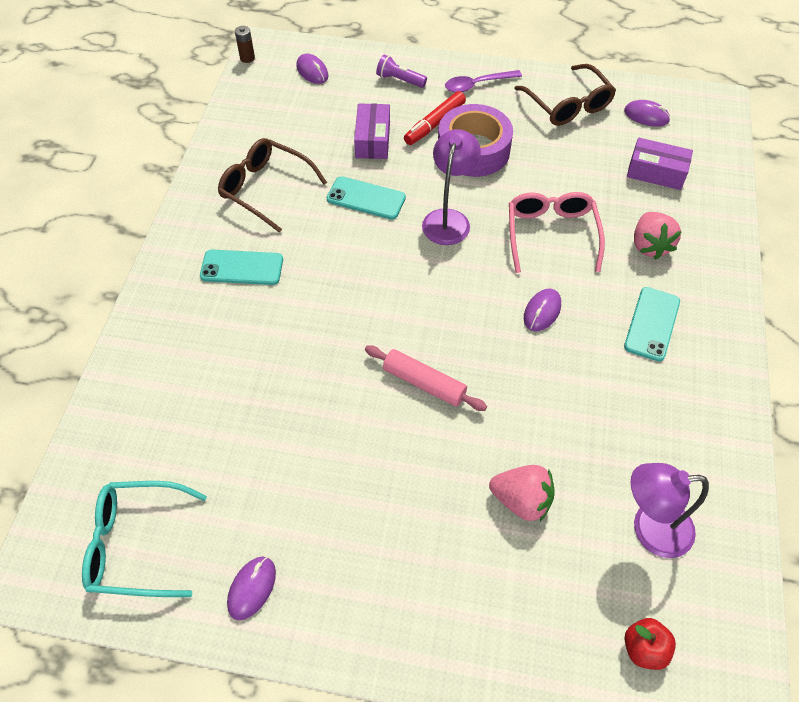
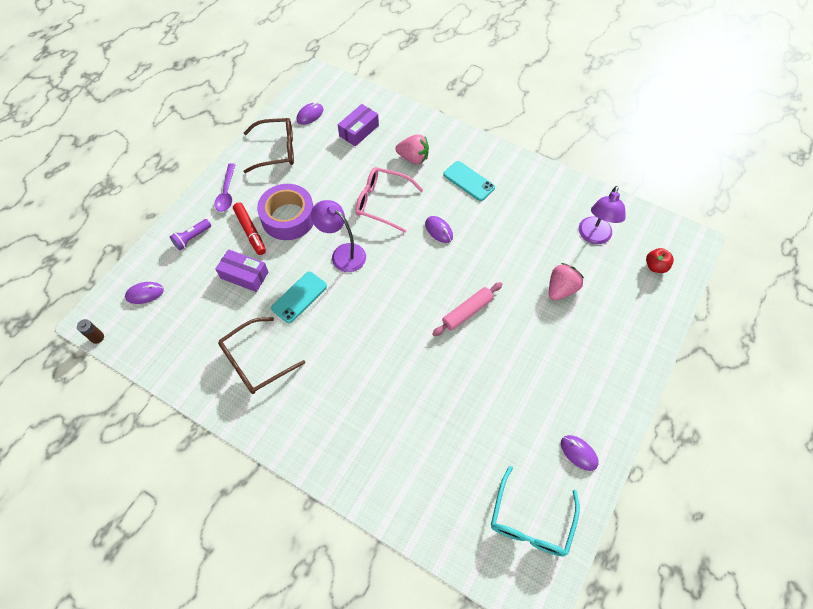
camera: 70 degrees left, 5 degrees up
turquoise phone [200,250,283,285] -> none

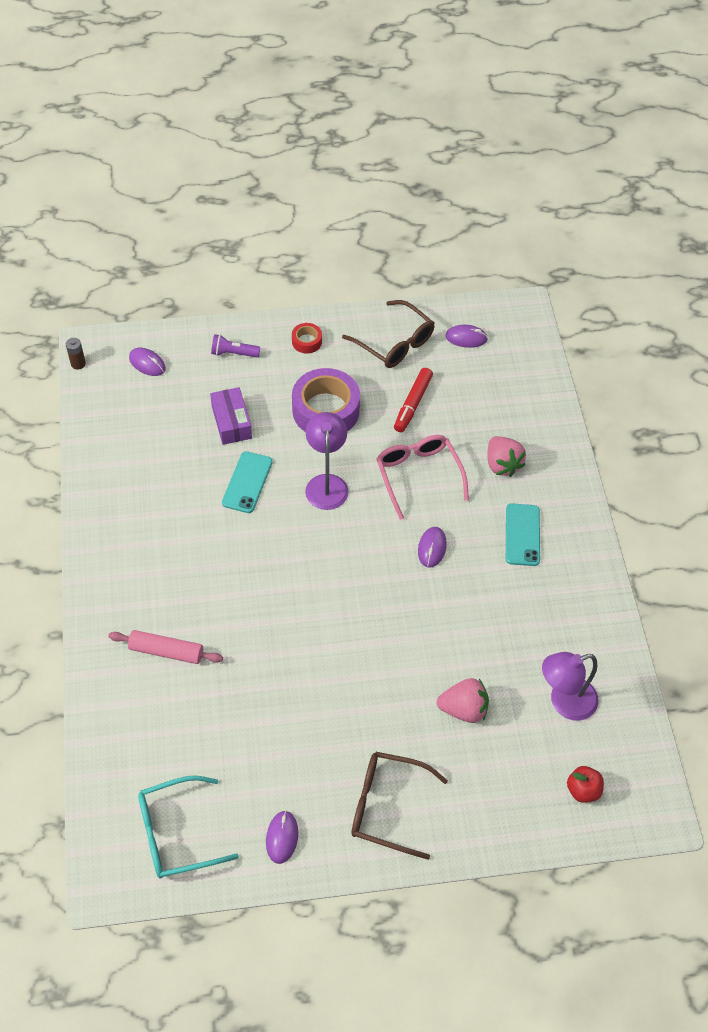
camera: 50 degrees right, 5 degrees down
purple spoon [215,163,236,212] -> red tape [292,323,322,354]
brown glasses [218,317,305,394] -> brown glasses moved to [351,752,448,860]
red marker [233,202,266,255] -> red marker moved to [394,368,433,432]
turquoise phone [271,271,327,323] -> turquoise phone turned 75 degrees counterclockwise [222,451,273,513]
purple box [338,104,379,146] -> none
pink rolling pin [432,282,502,336] -> pink rolling pin moved to [108,630,223,664]

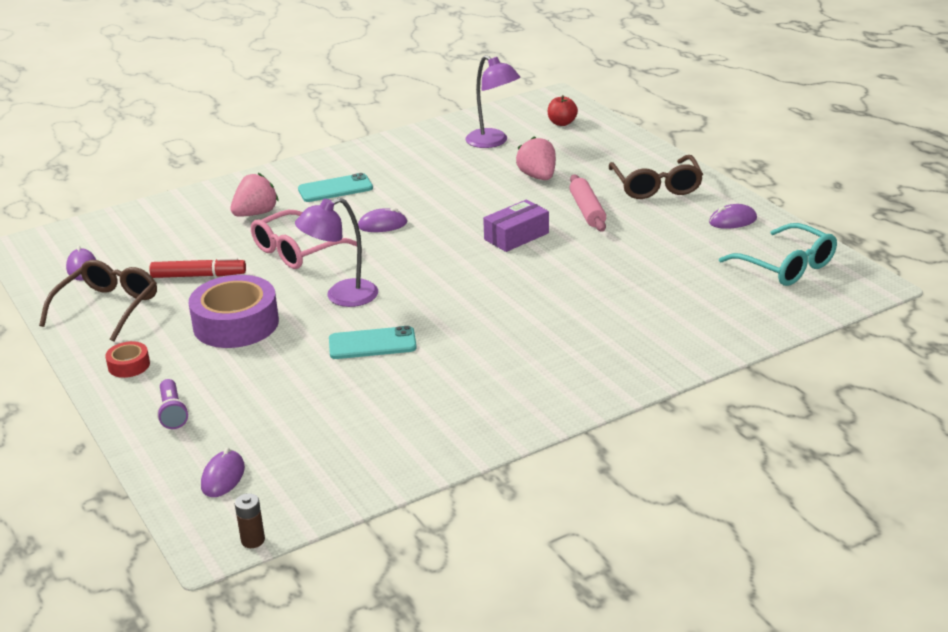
camera: 110 degrees left, 25 degrees down
pink rolling pin [108,630,223,664] -> pink rolling pin moved to [569,174,606,232]
purple box [210,387,252,445] -> purple box moved to [483,199,549,252]

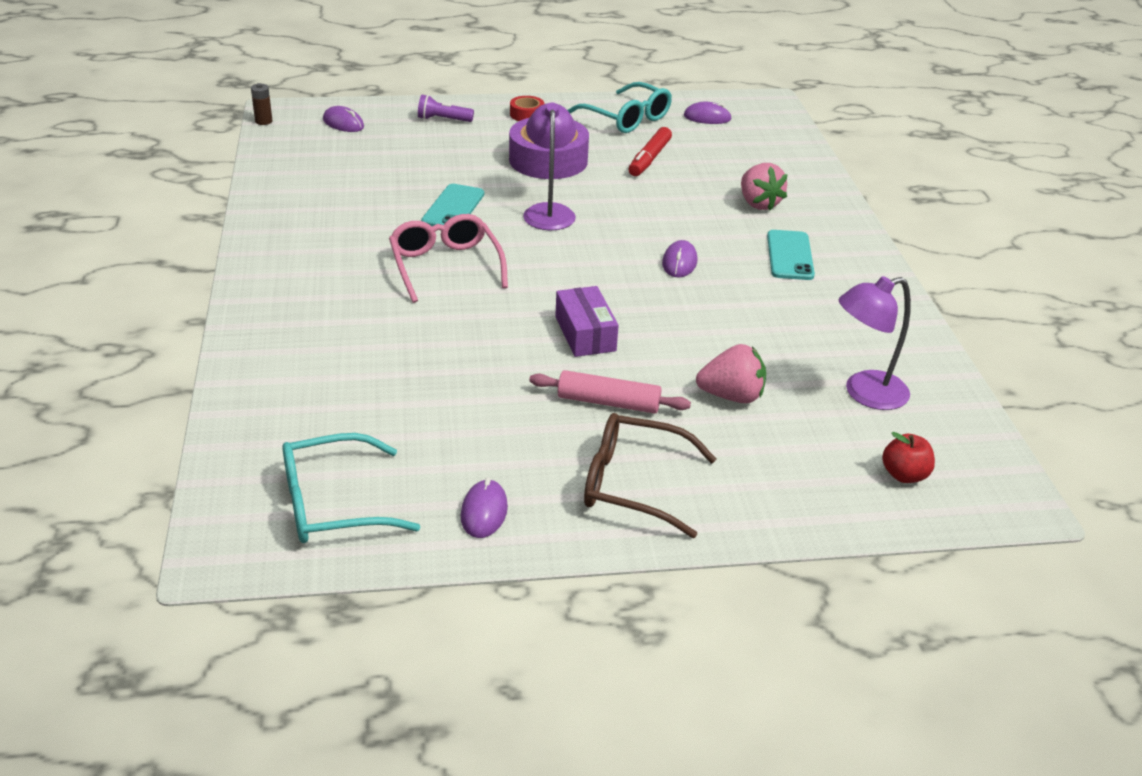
camera: 110 degrees right, 5 degrees up
brown glasses [39,260,157,341] -> turquoise glasses [568,82,672,133]
pink glasses [251,210,357,269] -> pink glasses moved to [389,214,508,303]

